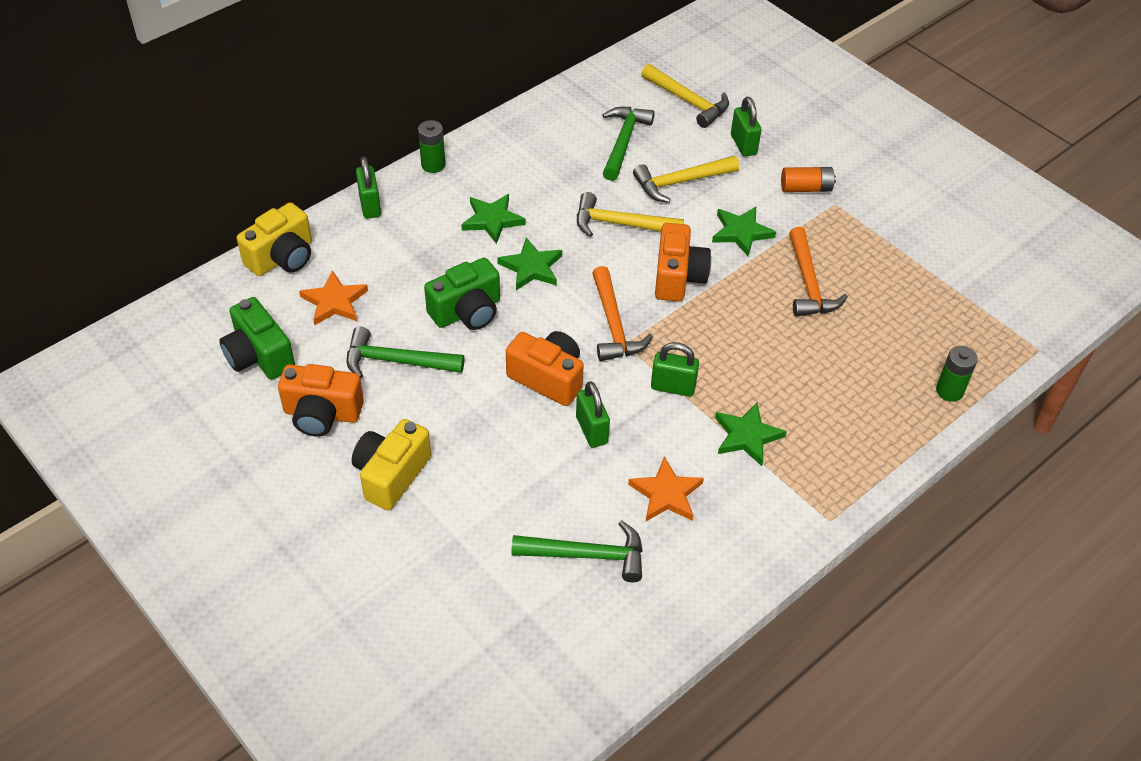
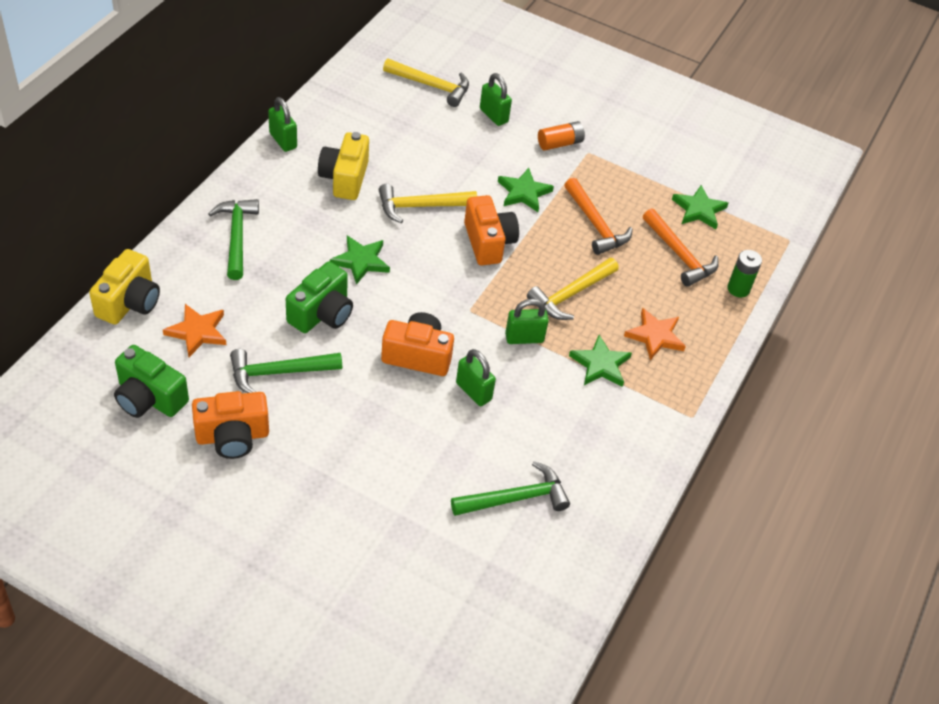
camera: 25 degrees left, 0 degrees up
yellow camera [352,419,431,510] -> yellow camera moved to [318,132,369,200]
green padlock [356,157,381,219] -> green padlock moved to [268,97,297,152]
green battery [418,120,445,173] -> none
green star [461,194,526,244] -> green star moved to [672,185,728,229]
orange hammer [592,266,653,361] -> orange hammer moved to [643,208,719,287]
green hammer [602,107,655,181] -> green hammer moved to [208,199,259,280]
orange star [628,457,704,521] -> orange star moved to [624,308,686,360]
yellow hammer [633,156,739,203] -> yellow hammer moved to [527,258,619,320]

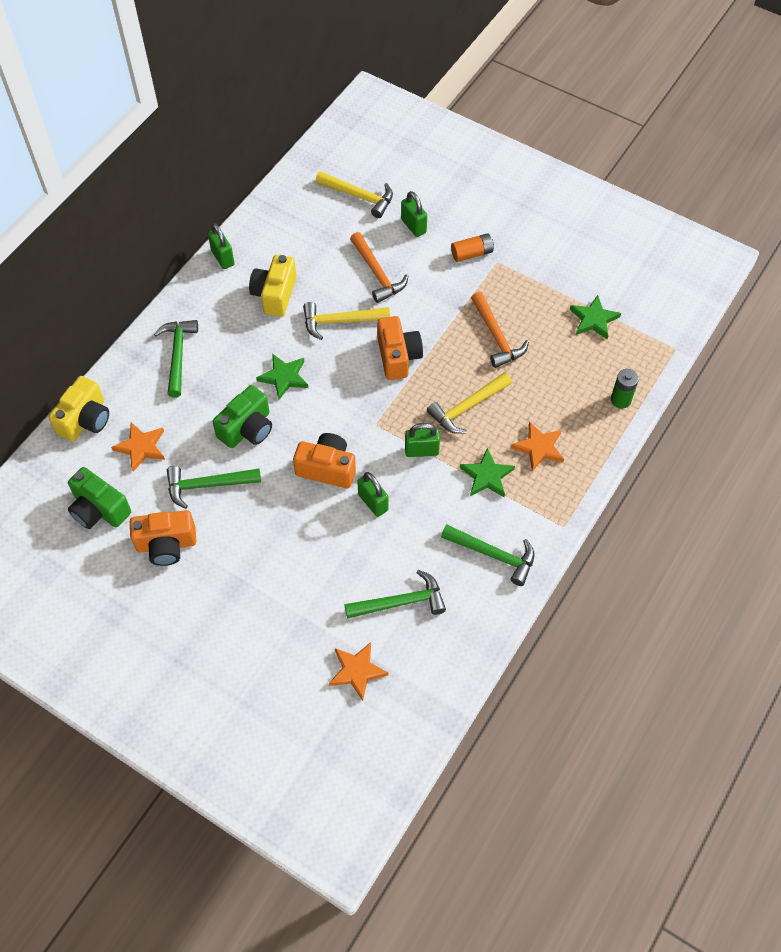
camera: 10 degrees right, 10 degrees up
green star [498,168,554,212] -> none
orange hammer [643,208,719,287] -> orange hammer moved to [350,232,408,303]
none -> orange star [329,642,389,701]
none -> green hammer [441,524,534,586]

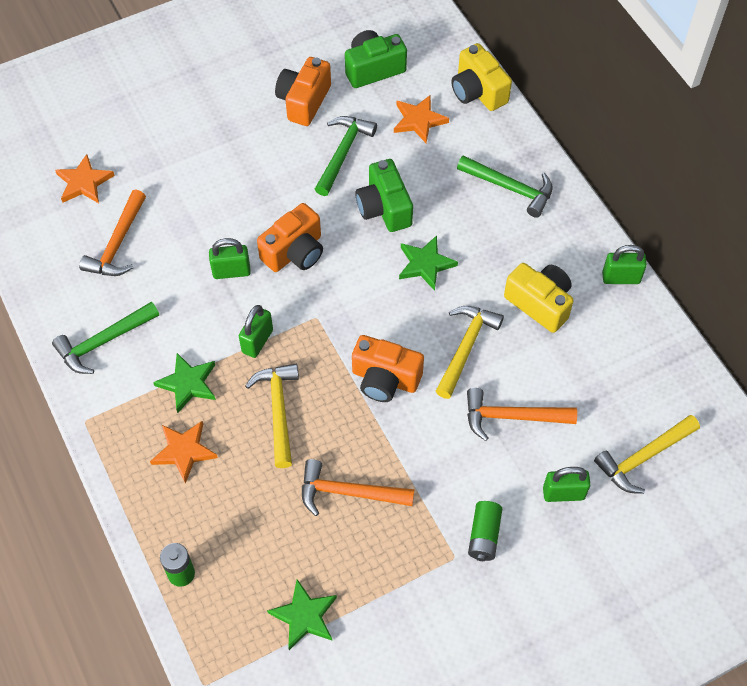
camera: 120 degrees right, 0 degrees up
green hammer [344,570,446,619] -> orange hammer [79,189,146,276]
orange battery [451,233,494,262] -> green battery [468,501,502,561]

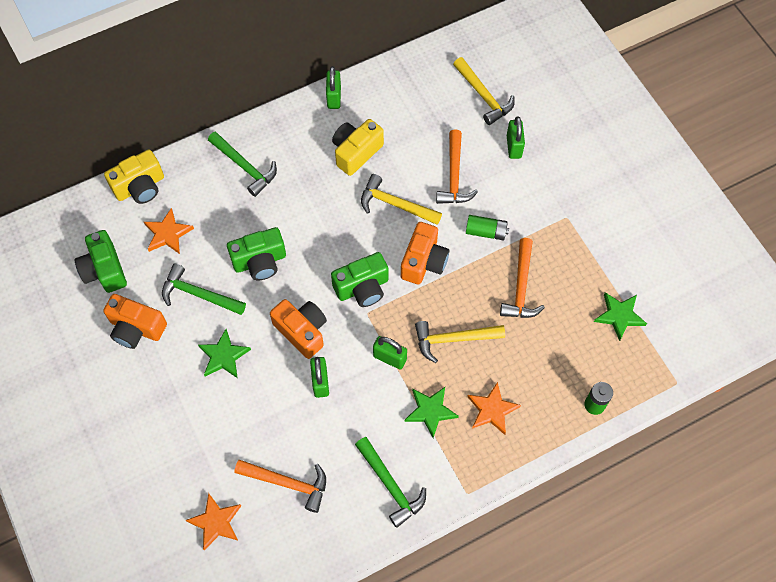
camera: 90 degrees left, 5 degrees up
green star [399,235,458,291] -> green star moved to [198,329,251,378]
green hammer [457,155,552,218] -> green hammer turned 105 degrees clockwise [208,131,277,197]
green battery [468,501,502,561] -> green battery moved to [466,215,509,240]
none -> green camera [331,252,389,307]

